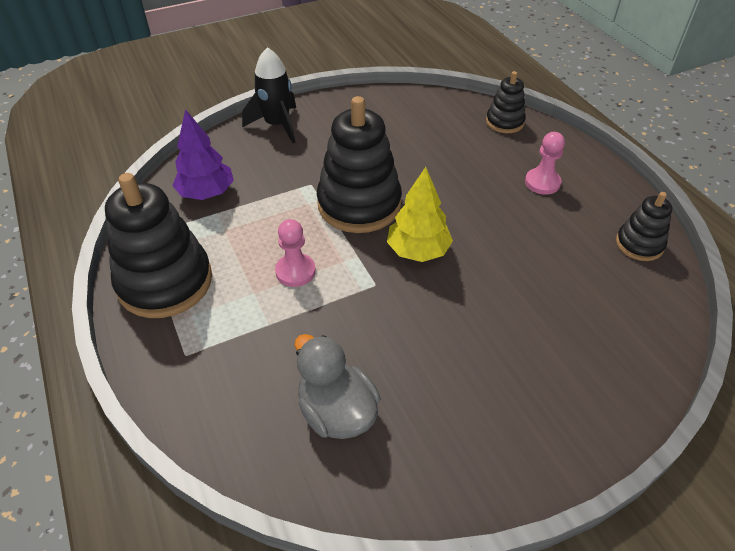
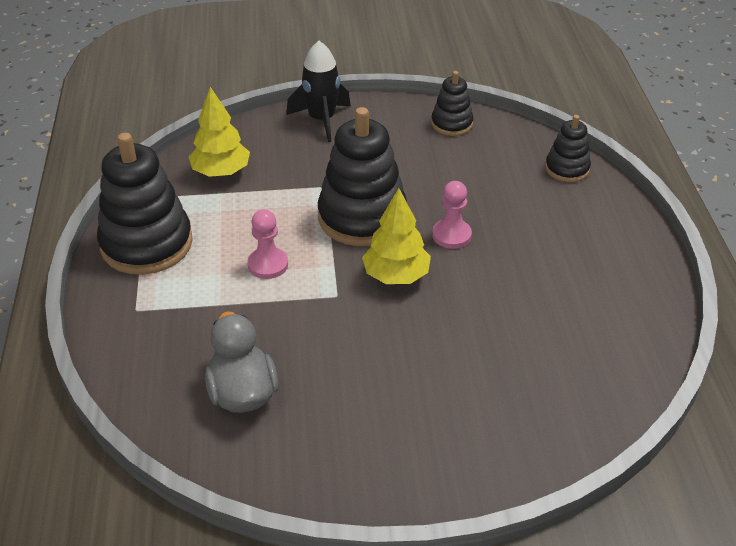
camera: 20 degrees right, 5 degrees down
purple tree [172,109,234,200] -> yellow tree [189,87,250,177]
pink pawn [525,132,565,195] -> pink pawn moved to [432,181,472,249]
black stacking toy [616,192,672,261] -> black stacking toy moved to [431,71,473,136]

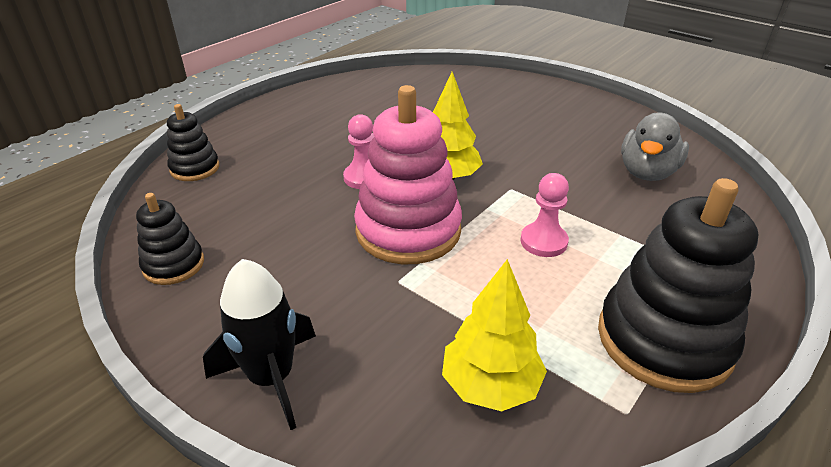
camera: 135 degrees left, 5 degrees down
black stacking toy [318,107,407,246] -> pink stacking toy [354,85,462,264]

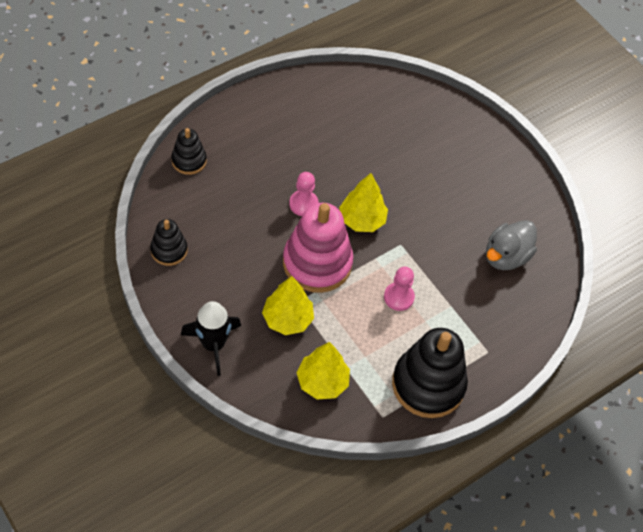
camera: 10 degrees right, 20 degrees up
none -> yellow tree [262,276,314,335]

